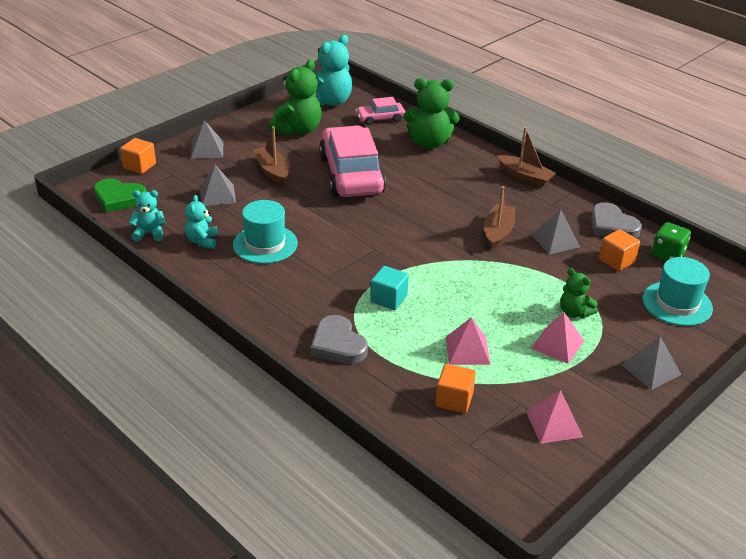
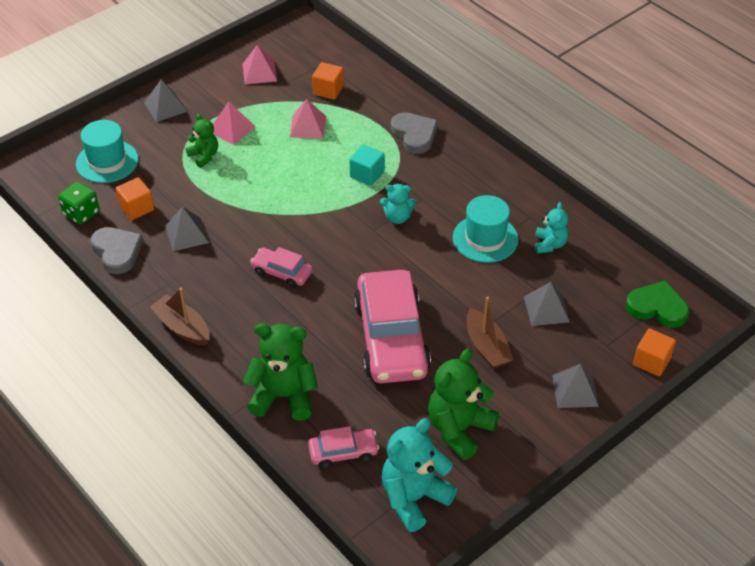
camera: 175 degrees left, 10 degrees up
turquoise teddy bear [129,190,166,241] -> turquoise teddy bear moved to [380,184,417,224]
brown boat [484,186,515,250] -> none
none -> pink car [250,247,313,288]

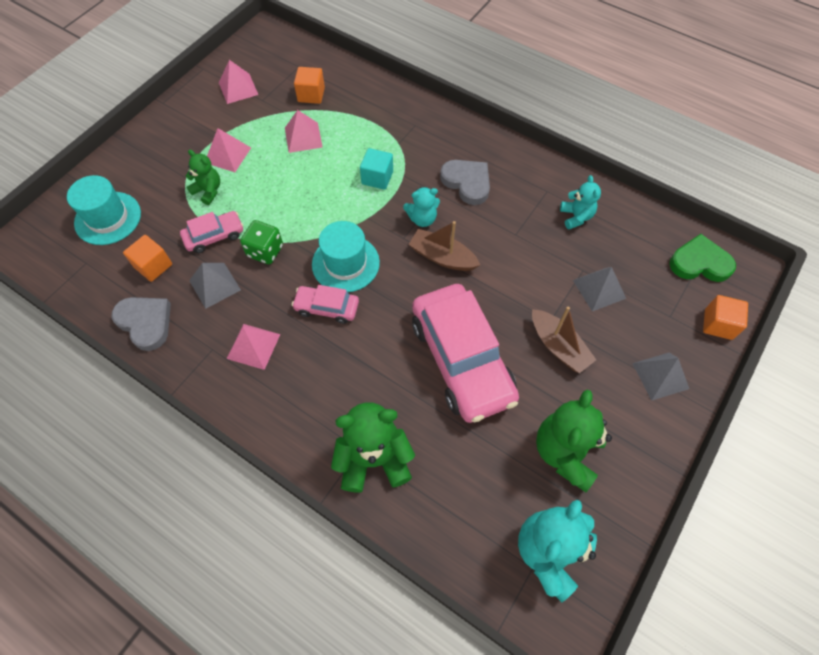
camera: 15 degrees left, 15 degrees up
green dice [58,182,99,225] -> green dice moved to [240,220,283,264]
grey pyramid [144,80,187,122] -> none
brown boat [150,288,210,346] -> brown boat moved to [408,221,480,271]
pink car [308,426,379,469] -> pink car moved to [180,211,243,253]
grey heart [391,112,438,154] -> grey heart moved to [440,160,490,205]
turquoise hat [453,195,518,263] -> turquoise hat moved to [312,221,380,292]
none -> pink pyramid [227,324,280,370]

